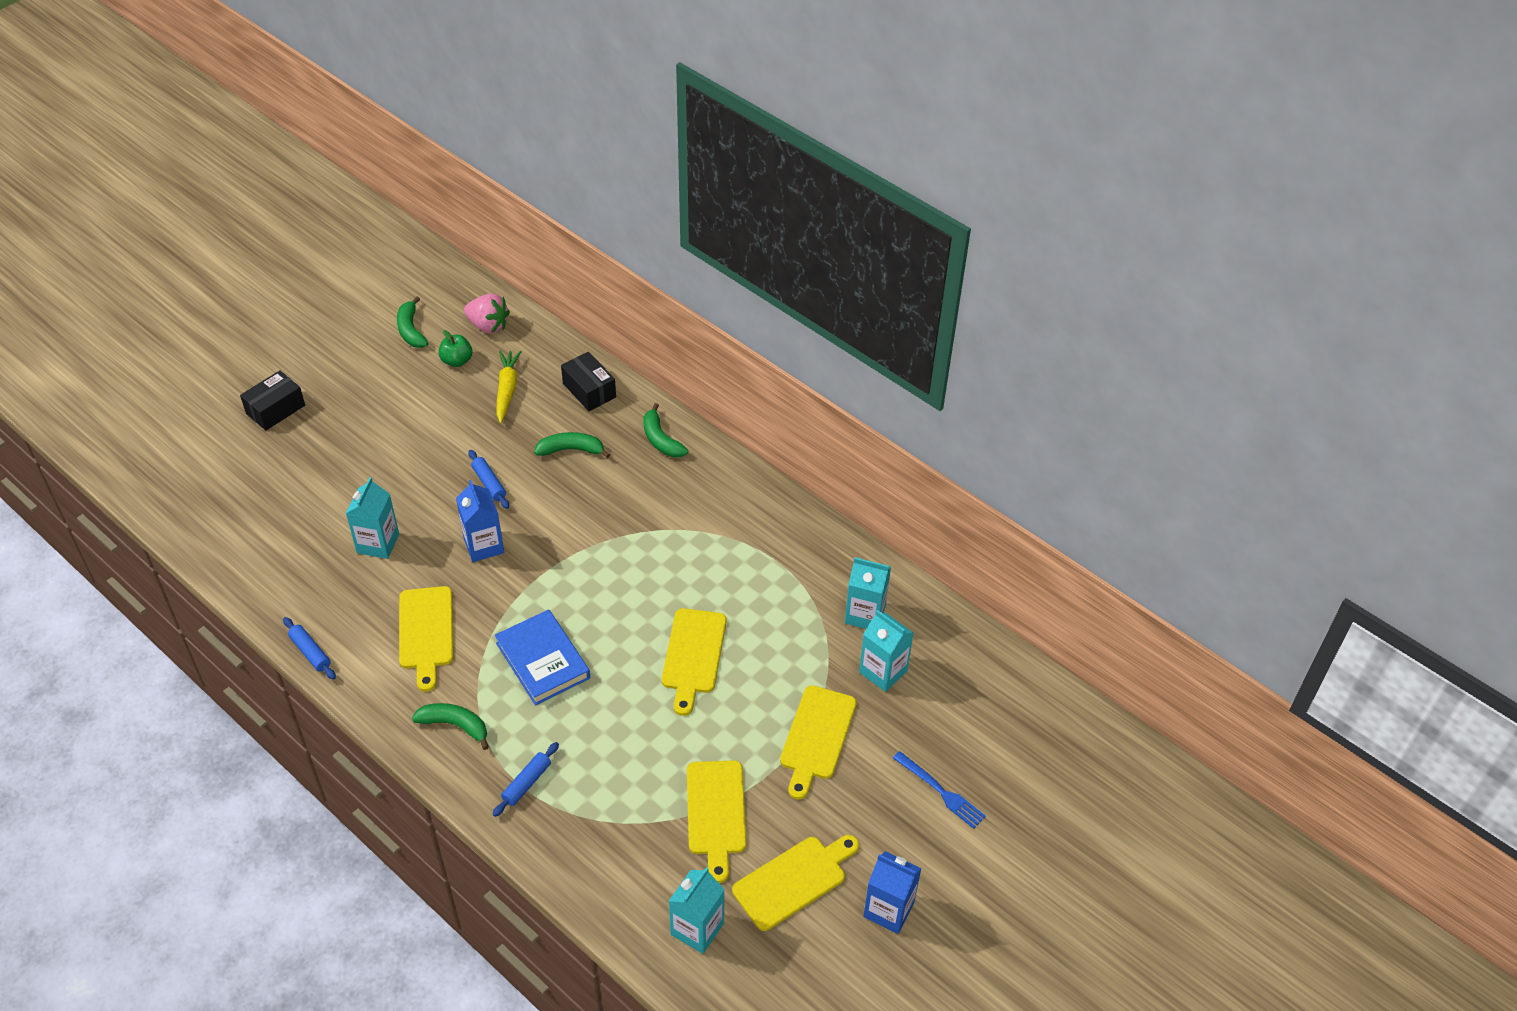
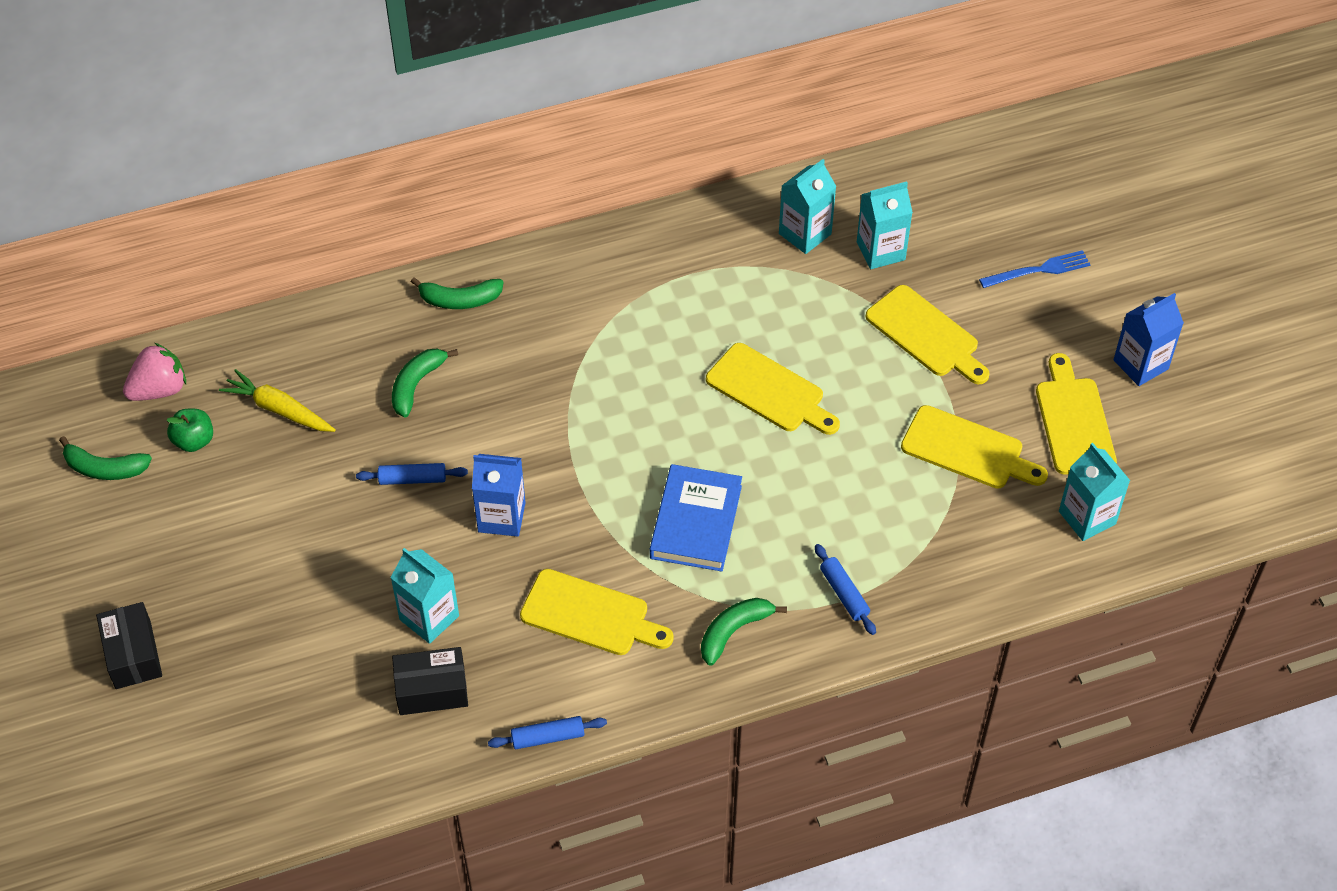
camera: 60 degrees left, 5 degrees up
blue book [495,609,590,705] -> blue book turned 75 degrees counterclockwise [650,464,742,572]
black box [561,352,616,411] -> black box moved to [392,647,468,715]

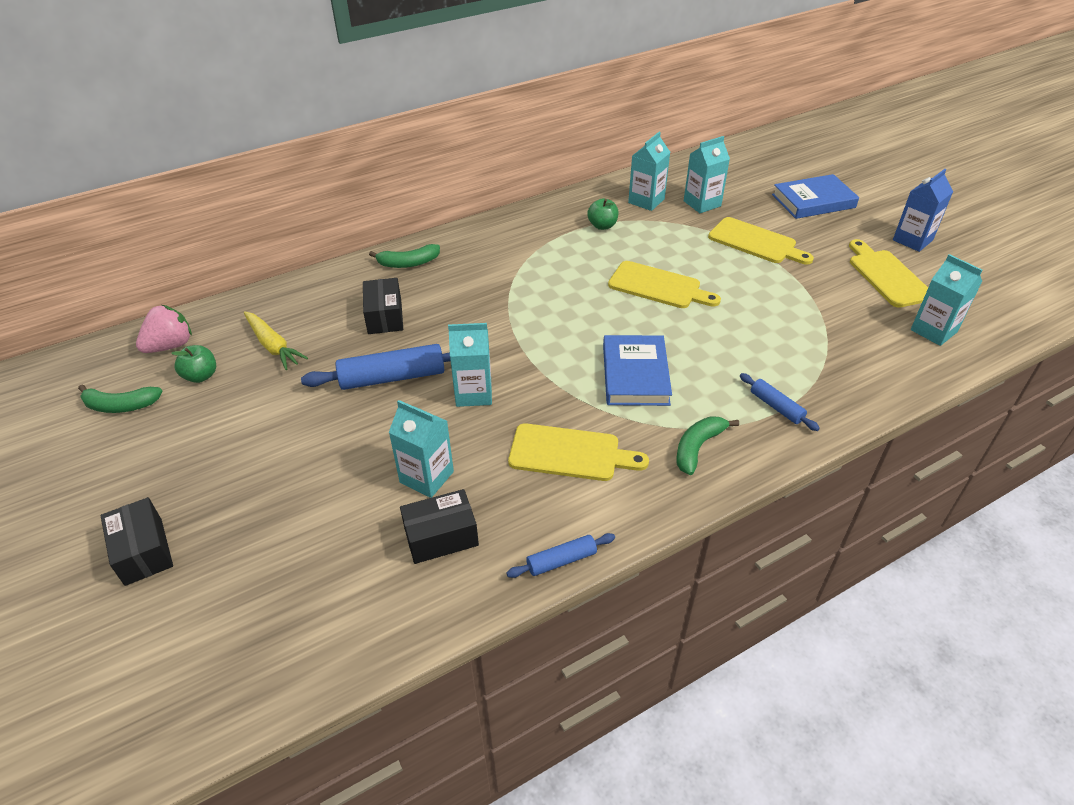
camera: 10 degrees left, 10 degrees down
yellow carrot [219,369,336,432] -> yellow carrot turned 150 degrees counterclockwise [244,311,308,370]
blue rolling pin [356,463,468,485] -> blue rolling pin [301,344,450,390], size x1.84
green banana [392,349,458,418] -> black box [363,278,403,334]
blue carton [472,454,526,537] -> turquoise carton [448,323,492,407]
yellow cutting board [901,405,1048,489] -> none
blue fork [979,250,1091,288] -> blue book [772,174,859,219]
none -> green apple [587,199,619,230]

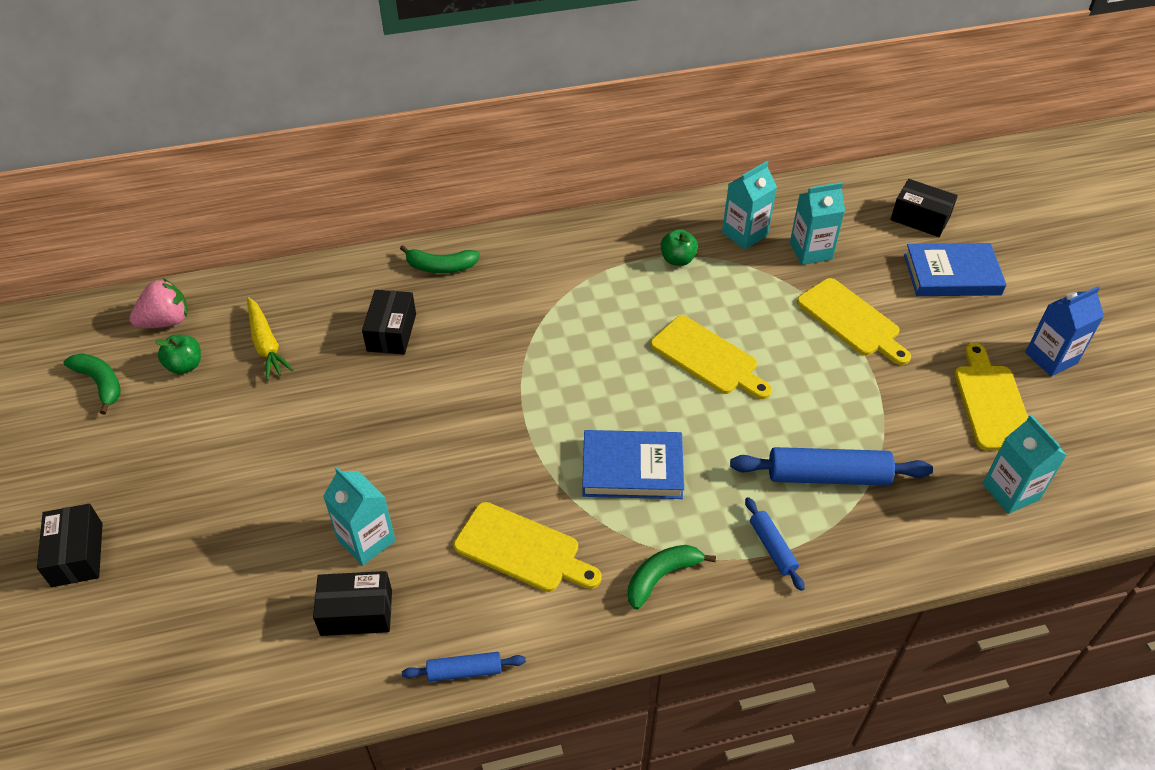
camera: 15 degrees right, 5 degrees up
green banana [78,385,162,413] -> green banana turned 150 degrees counterclockwise [63,353,120,415]
blue rolling pin [301,344,450,390] -> blue rolling pin moved to [730,447,933,486]
turquoise carton [448,323,492,407] -> none
blue book [603,335,672,406] -> blue book turned 75 degrees clockwise [582,430,684,499]
none -> black box [890,179,958,237]

